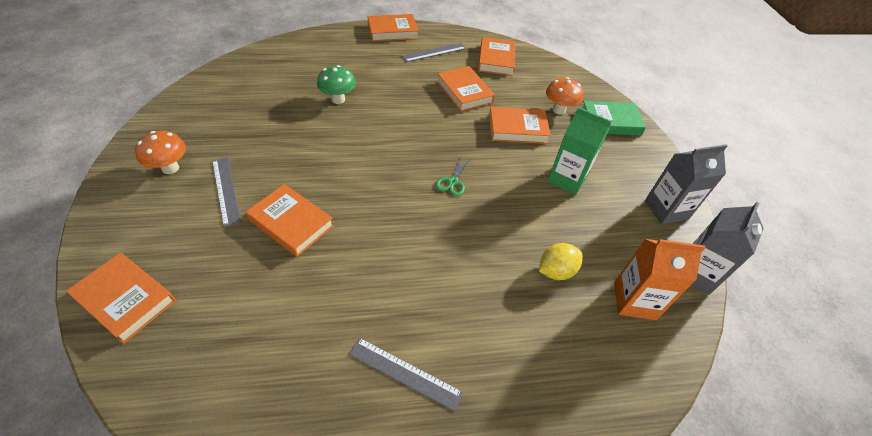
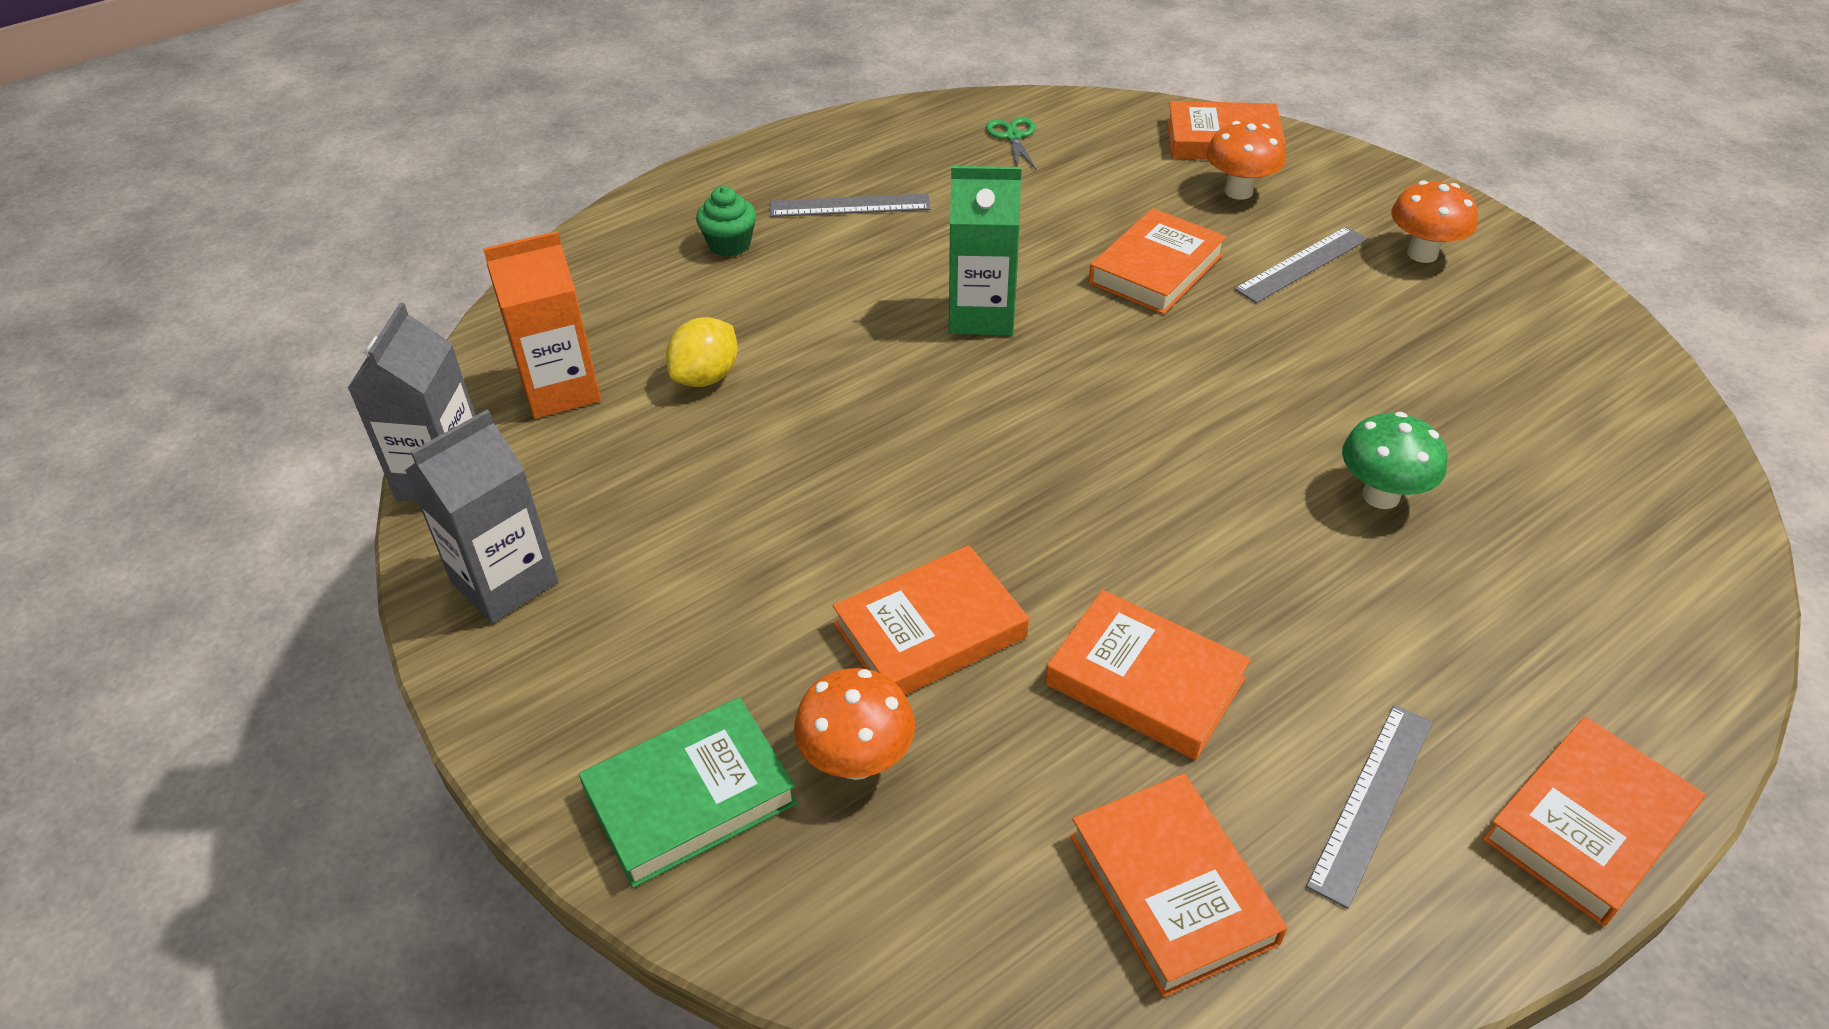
camera: 155 degrees right, 5 degrees down
grey ruler [212,157,241,227] -> grey ruler turned 75 degrees counterclockwise [1234,226,1368,303]
orange book [246,184,334,257] -> orange book turned 60 degrees counterclockwise [1089,208,1227,314]
green scissors [435,157,471,196] -> green scissors moved to [986,117,1037,170]
green carton [548,107,612,195] -> green carton moved to [949,166,1021,335]
none -> green cupcake [696,186,756,257]
none -> orange mushroom [1206,121,1285,200]

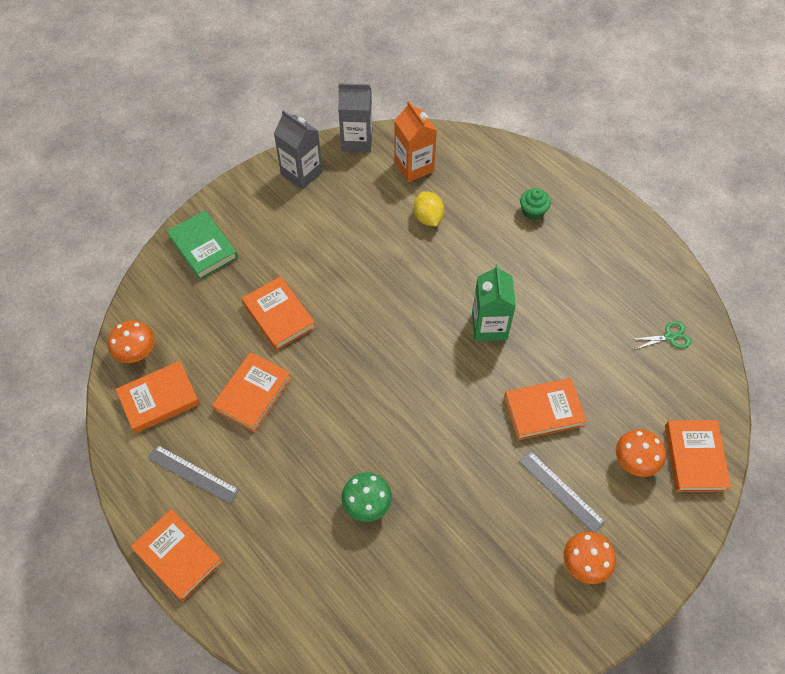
camera: 85 degrees right, 15 degrees up
yellow lemon [666,317,738,387] -> yellow lemon turned 45 degrees clockwise [414,191,444,227]
grey ruler [770,194,931,217] -> none
orange mushroom [794,668,915,780] -> orange mushroom moved to [108,320,155,363]
orange book [1089,208,1227,314] -> orange book turned 45 degrees counterclockwise [504,378,587,440]

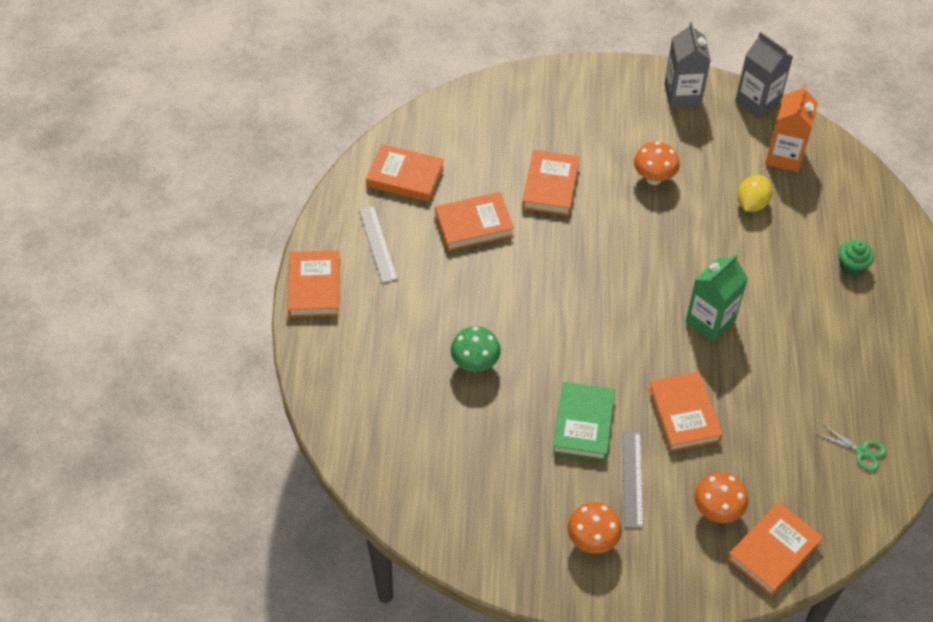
camera: 45 degrees right, 5 degrees down
orange mushroom [108,320,155,363] -> orange mushroom moved to [634,142,680,185]
green book [167,210,238,280] -> green book moved to [553,382,615,461]
orange book [504,378,587,440] -> orange book turned 45 degrees clockwise [648,372,723,452]

